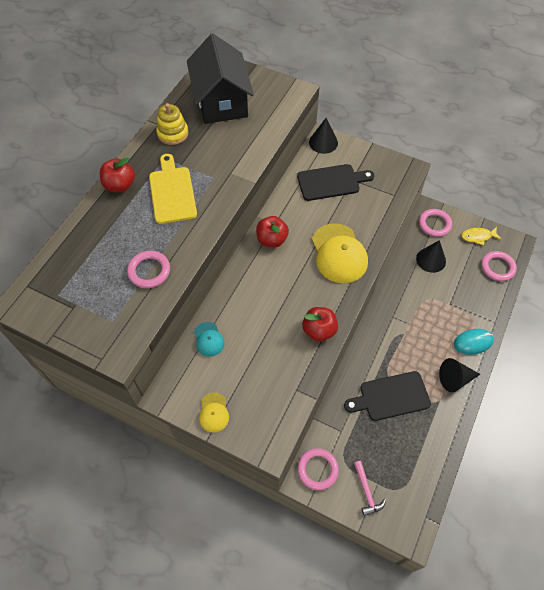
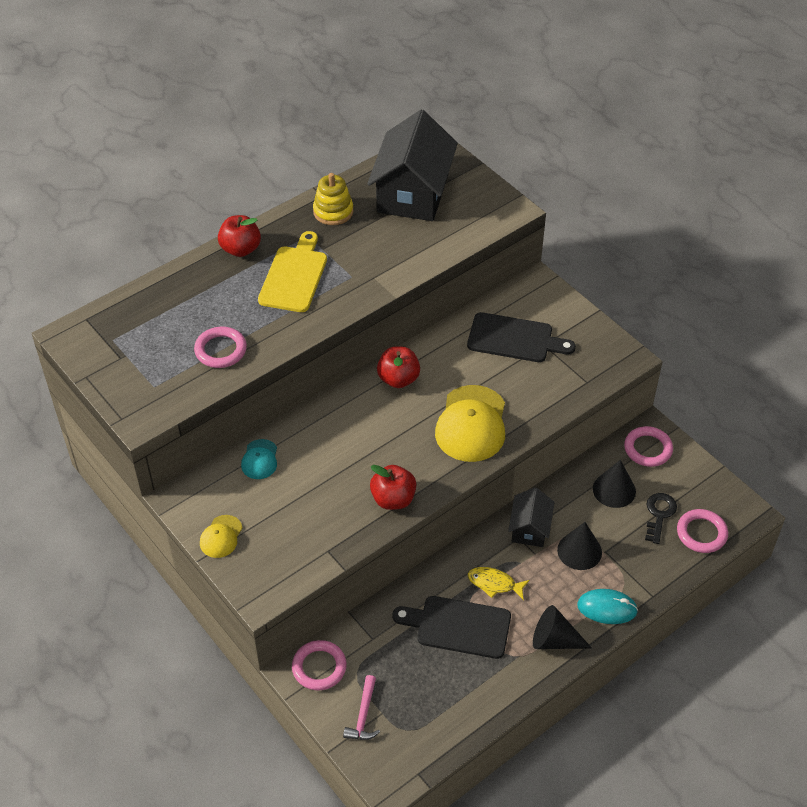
camera: 25 degrees right, 10 degrees down
black cone [309,118,338,154] -> black cone moved to [557,522,602,570]
yellow fish [461,227,501,245] -> yellow fish moved to [468,567,530,600]
none -> black house [508,487,555,547]
none -> black key [645,493,677,544]

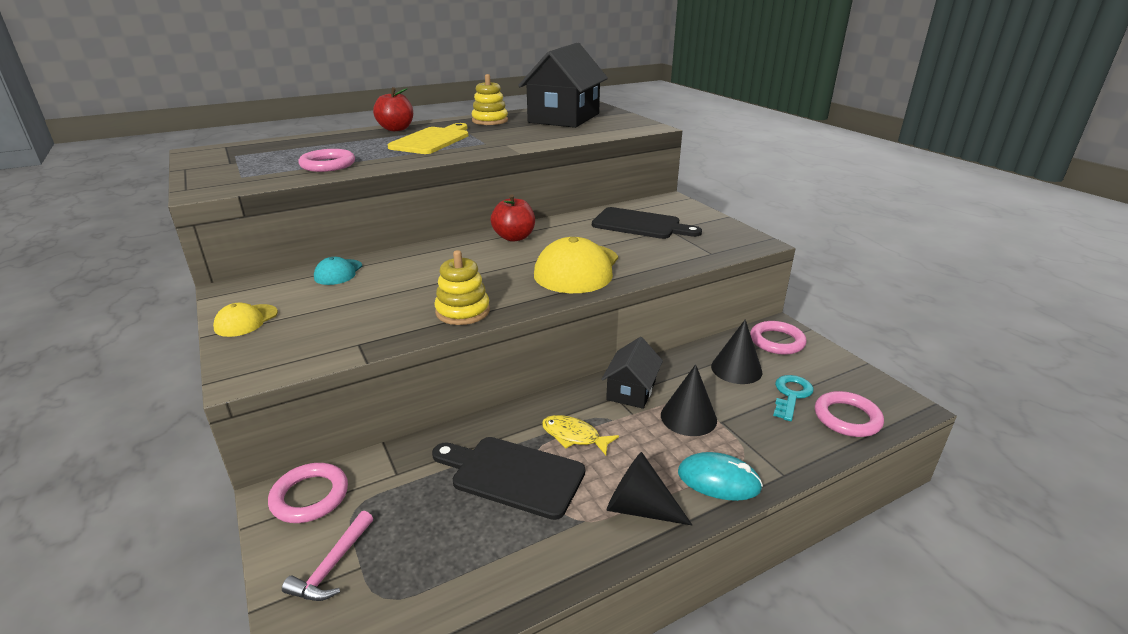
camera: 10 degrees right, 20 degrees down
red apple [370,465,417,510] -> yellow stacking toy [434,250,490,325]
black key [645,493,677,544] -> turquoise key [773,375,814,421]

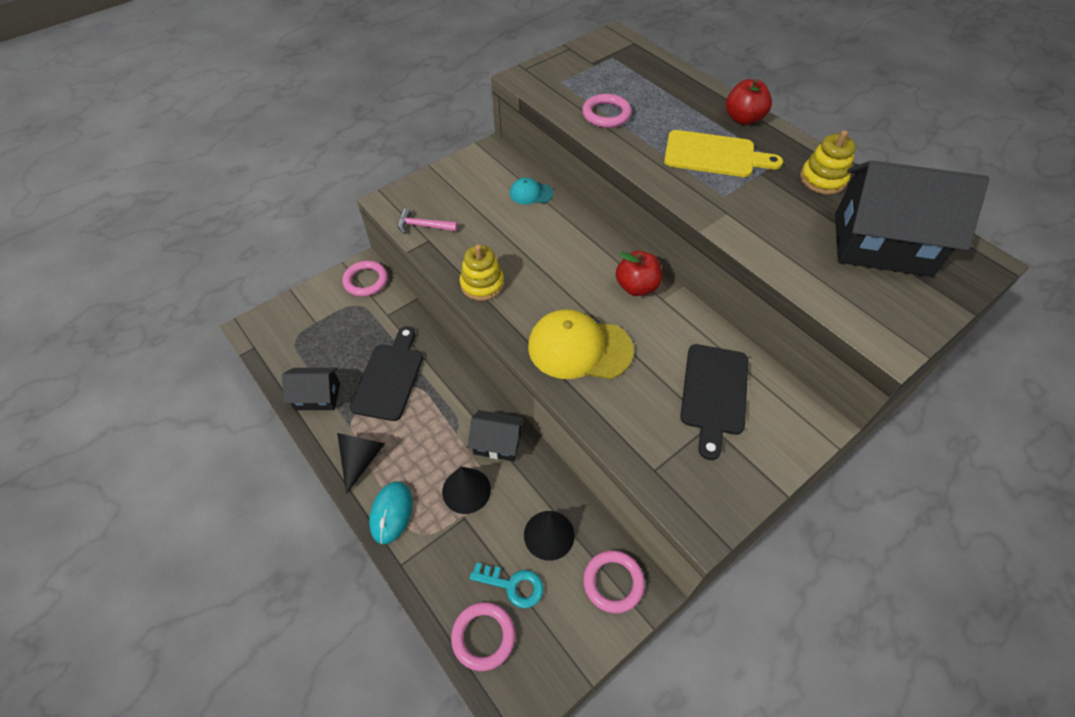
camera: 80 degrees right, 25 degrees up
yellow cap [213,303,278,337] -> none
pink hammer [282,511,373,601] -> pink hammer moved to [398,208,458,234]
yellow fish [542,415,619,455] -> none
none -> black house [282,368,340,410]

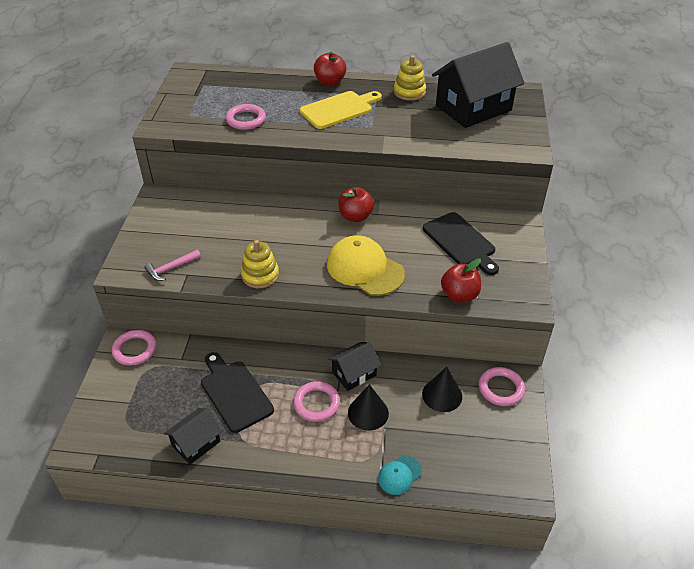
camera: 45 degrees left, 10 degrees down
black cone [337,433,385,494] -> none
turquoise mouse [369,481,412,544] -> none
pink ring [451,602,515,671] -> pink ring moved to [293,381,340,422]
turquoise key [470,562,543,608] -> none
turquoise cap [510,178,553,205] -> turquoise cap moved to [378,455,422,495]
yellow cap [528,310,634,379] -> yellow cap turned 75 degrees clockwise [327,235,405,296]
none -> red apple [441,258,481,303]

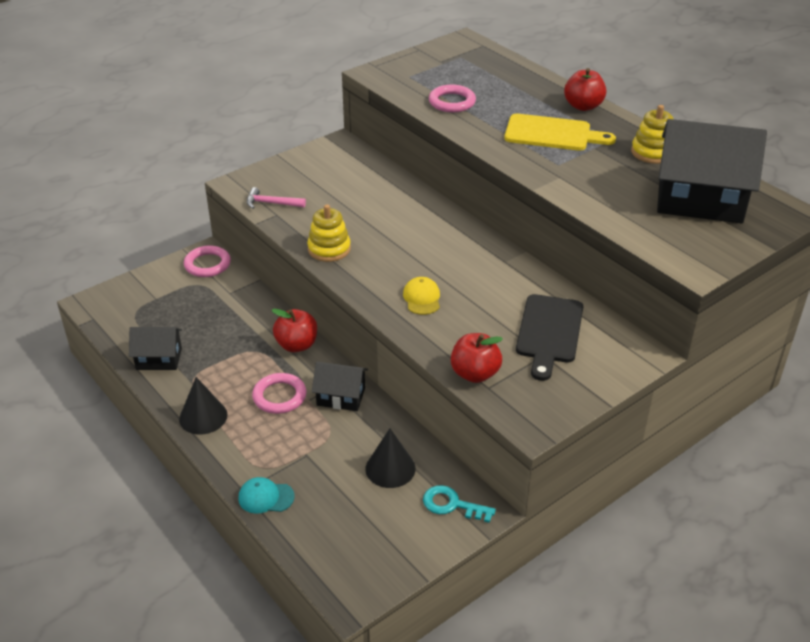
camera: 45 degrees right, 5 degrees down
black cutting board [201,352,274,433] -> none
yellow cap [327,235,405,296] -> yellow cap [403,277,440,315], size x0.50
red apple [338,187,374,222] -> red apple moved to [272,309,317,352]
black cone [348,384,389,431] -> black cone moved to [179,377,228,435]
pink ring [479,367,525,406] -> turquoise key [423,485,496,523]

